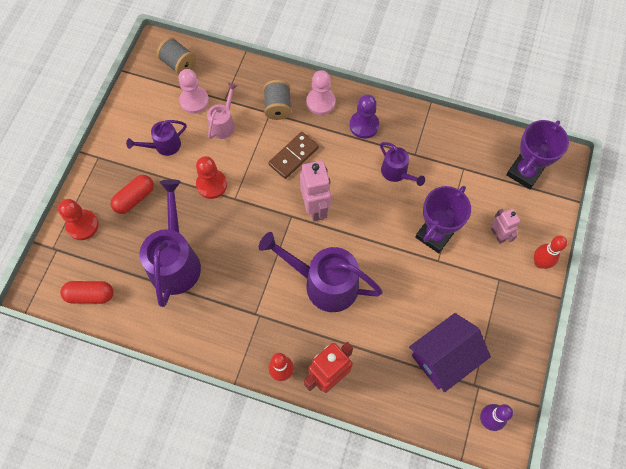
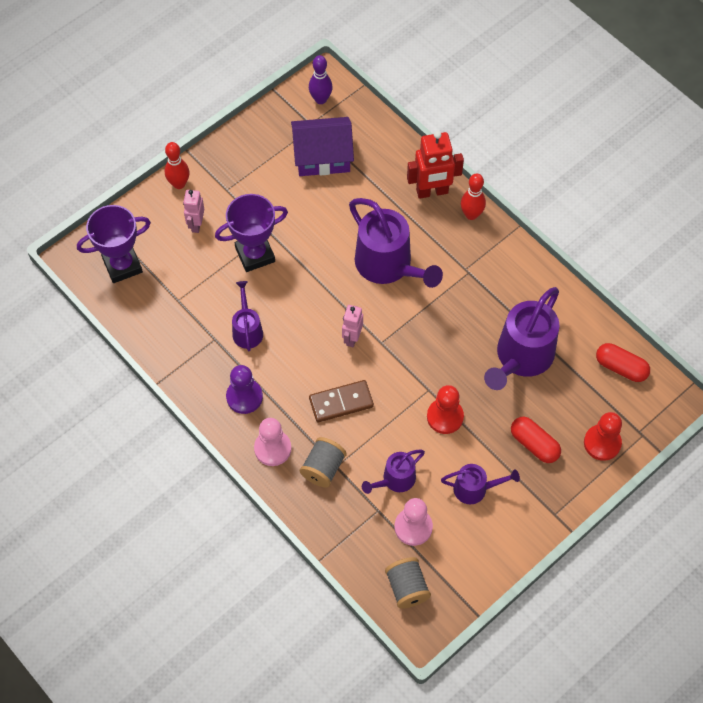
camera: 150 degrees left, 5 degrees down
red capsule [110,175,154,214] -> red capsule turned 60 degrees clockwise [511,417,561,463]
pink watering can [207,83,237,139] -> purple watering can [362,450,425,494]
pink robot [300,161,331,221] -> pink robot [342,305,363,347], size x0.61

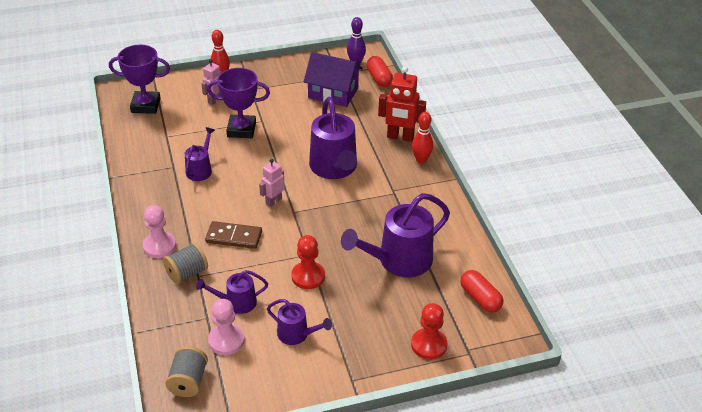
camera: 25 degrees right, 20 degrees down
purple pawn [226,365,263,414] -> none
red capsule [511,417,561,463] -> red capsule moved to [367,56,393,87]

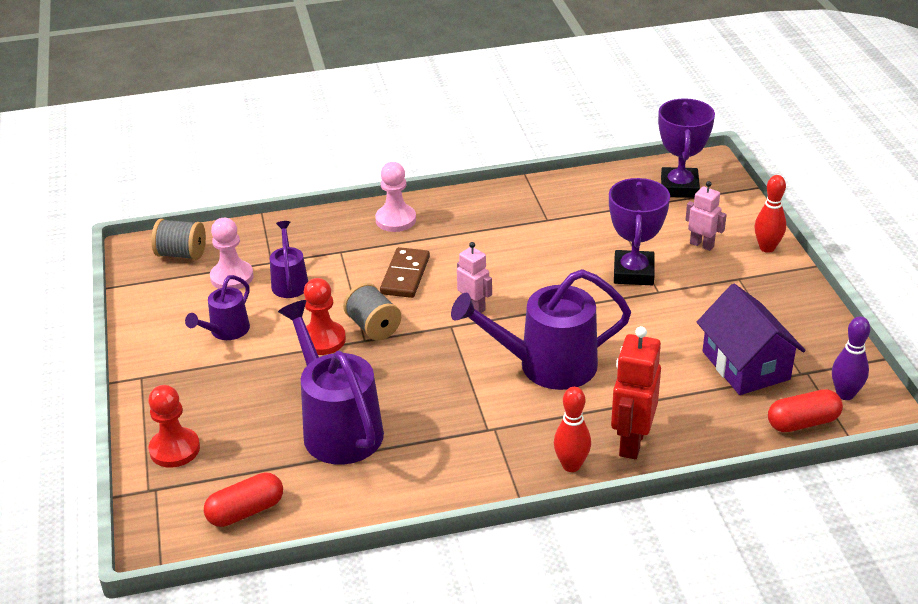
camera: 95 degrees right, 5 degrees down
grey spool [163,243,208,284] -> grey spool moved to [343,283,401,340]
purple watering can [185,127,215,181] -> none
purple house [304,52,363,107] -> purple house turned 45 degrees counterclockwise [697,284,806,395]

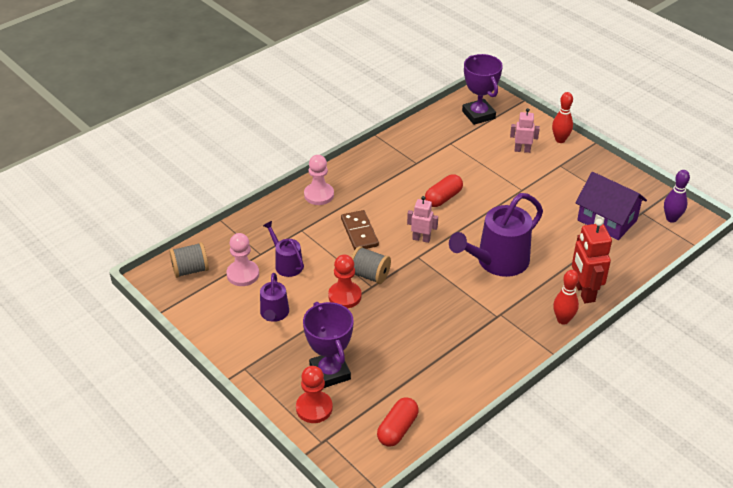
camera: 30 degrees left, 5 degrees up
purple watering can [278,300,384,465] -> none
purple trophy [609,178,670,285] -> purple trophy moved to [303,302,354,388]
red capsule [768,389,843,432] -> red capsule moved to [425,174,463,207]

